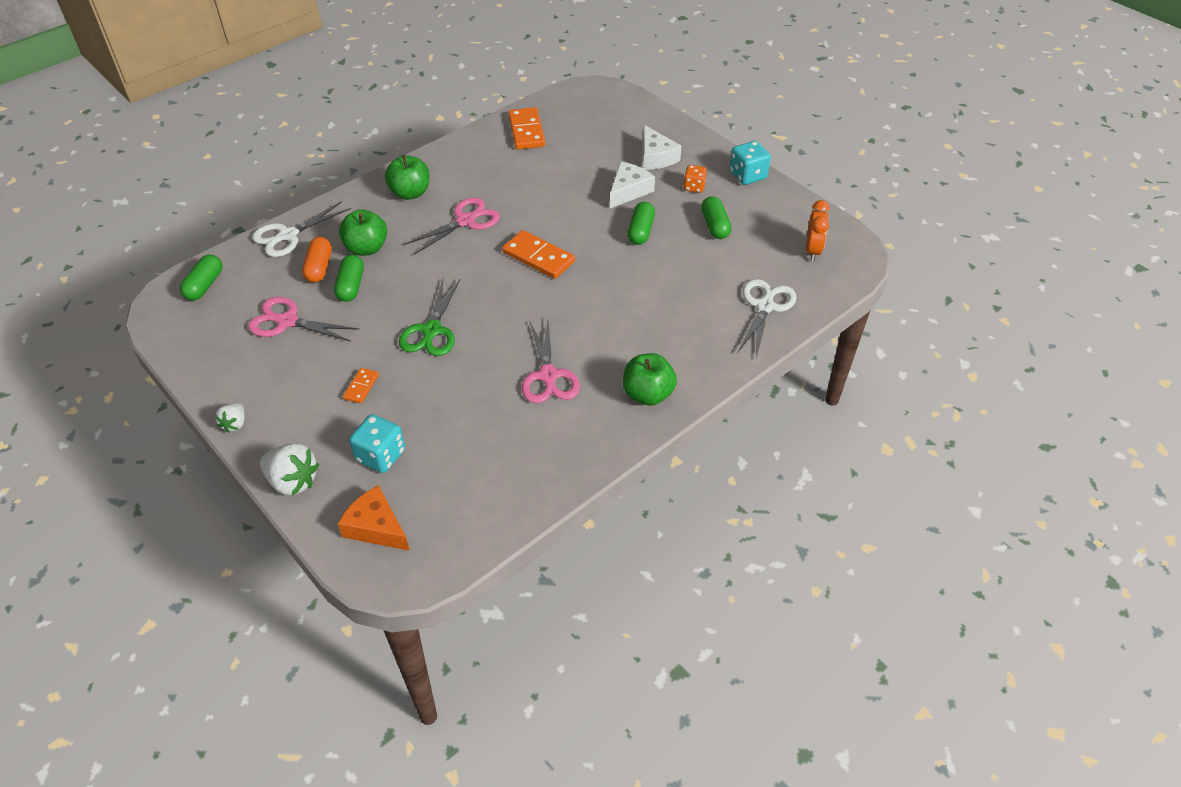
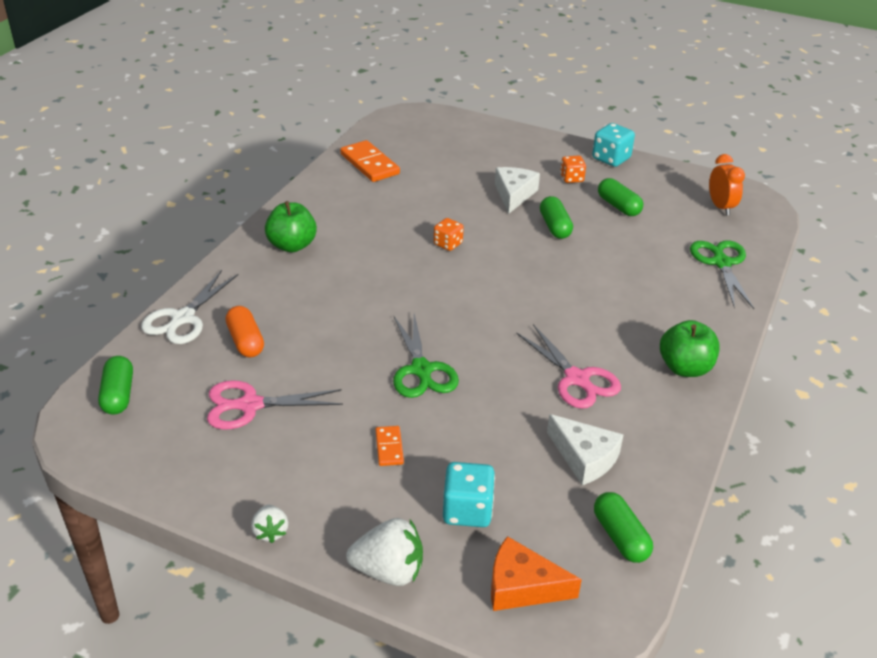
camera: 25 degrees left, 10 degrees down
green capsule [334,255,364,302] -> green capsule moved to [594,492,653,563]
green apple [339,209,387,256] -> none
pink scissors [404,198,500,255] -> none
orange domino [502,230,575,279] -> none
white cheese [643,125,681,170] -> white cheese moved to [547,414,623,485]
white scissors [738,279,797,358] -> green scissors [690,240,754,309]
none -> orange dice [434,218,464,251]

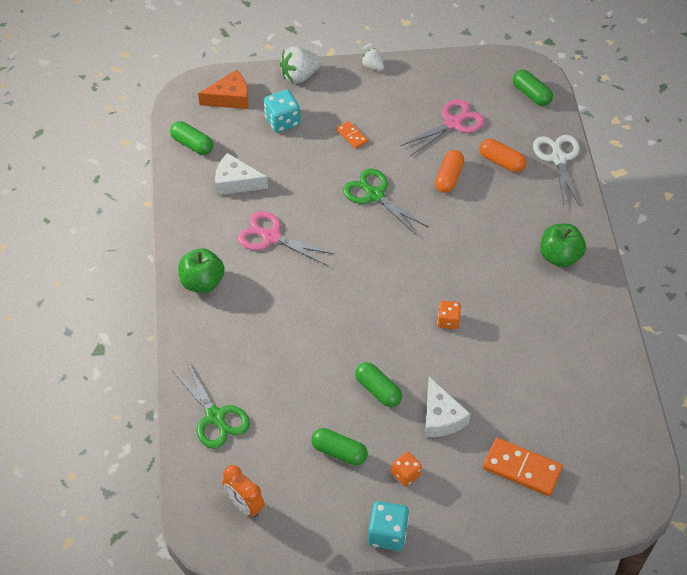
camera: 150 degrees right, 15 degrees up
orange domino [340,140,400,182] -> orange domino moved to [483,438,563,496]
none -> orange capsule [435,150,464,193]

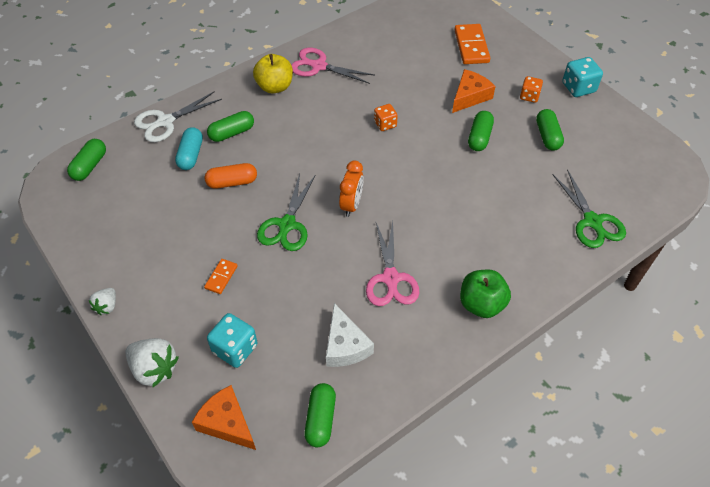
camera: 120 degrees left, 0 degrees up
green scissors [171,359,250,449] -> green scissors turned 135 degrees clockwise [553,169,626,248]
orange clock [222,465,264,518] -> orange clock moved to [339,161,364,217]
pink scissors [400,99,485,156] -> pink scissors moved to [292,48,374,84]
white cheese [425,377,471,437] -> orange cheese [452,69,496,113]
orange capsule [480,139,526,172] -> turquoise capsule [175,127,203,170]
green apple [540,224,586,267] -> yellow apple [253,54,293,93]
none -> green capsule [207,111,254,142]

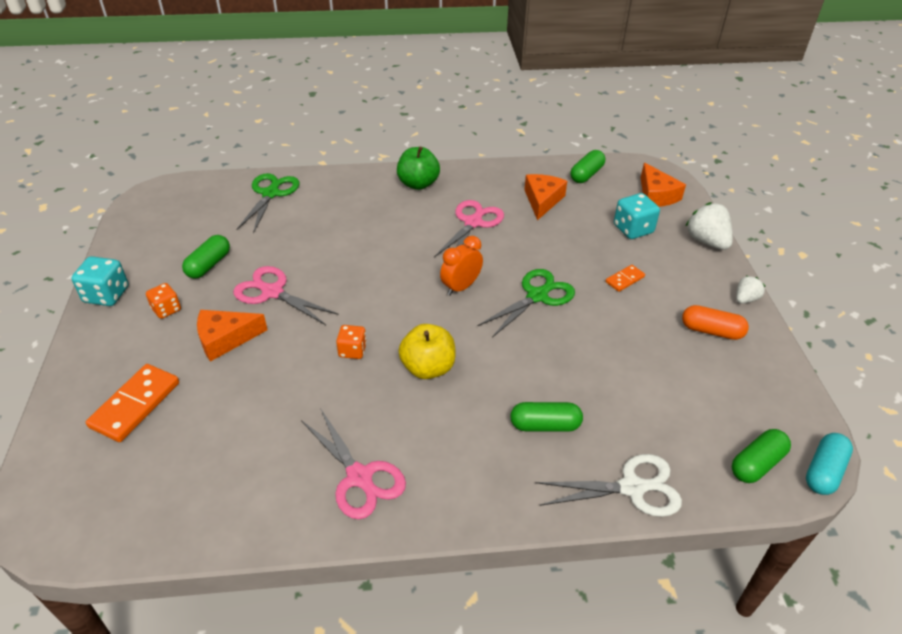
camera: 150 degrees left, 10 degrees down
turquoise capsule [175,127,203,170] -> turquoise capsule moved to [806,433,853,495]
orange capsule [205,163,257,189] -> orange capsule moved to [682,305,749,340]
yellow apple [253,54,293,93] -> yellow apple moved to [398,324,456,379]
white cheese [326,303,374,367] -> orange cheese [524,174,567,220]
green capsule [468,111,494,151] -> pink scissors [233,266,339,325]

